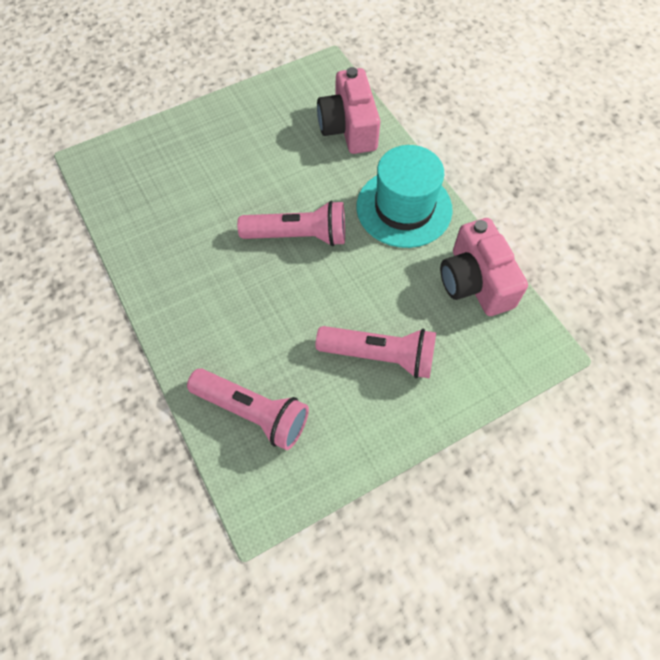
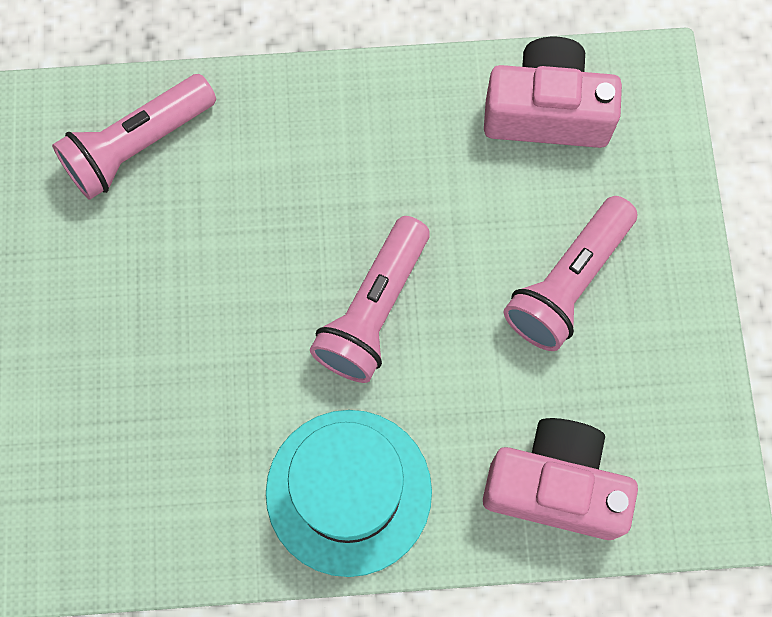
camera: 115 degrees right, 10 degrees up
pink flashlight [316,326,436,378] -> pink flashlight moved to [503,196,637,351]
pink camera [440,218,528,316] -> pink camera moved to [484,37,622,148]

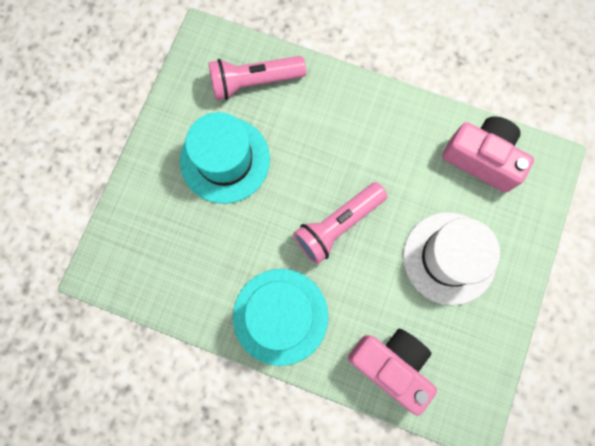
camera: 25 degrees right, 5 degrees up
pink flashlight [503,196,637,351] -> white hat [403,212,500,305]
none -> turquoise hat [180,112,270,204]

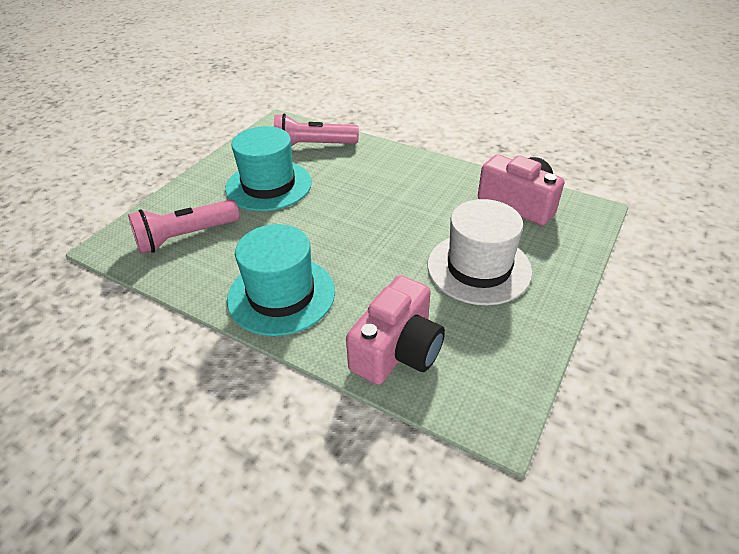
camera: 10 degrees right, 35 degrees down
pink flashlight [293,182,387,264] -> pink flashlight moved to [128,200,240,254]
pink camera [348,328,437,416] -> pink camera turned 75 degrees clockwise [346,275,445,385]

